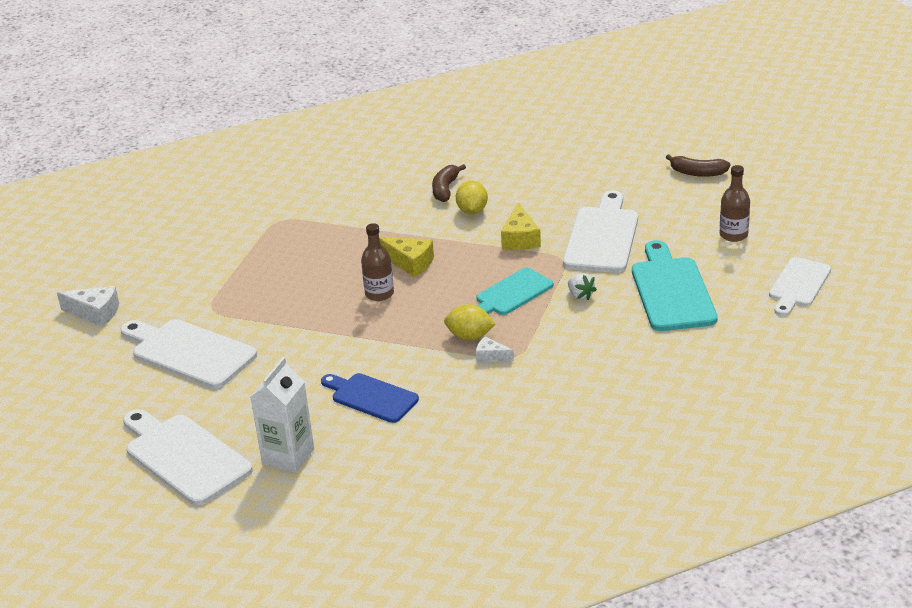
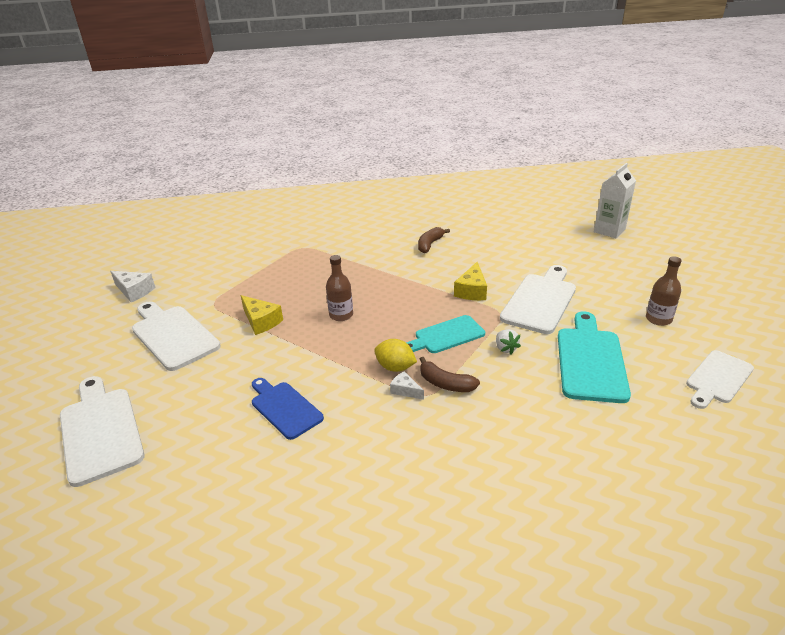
camera: 15 degrees right, 0 degrees up
white carton [251,357,314,473] -> white carton moved to [594,163,636,238]
yellow cheese [379,237,434,277] -> yellow cheese moved to [241,295,283,335]
yellow lemon [456,180,488,214] -> none
brown banana [666,154,730,177] -> brown banana moved to [420,357,480,392]

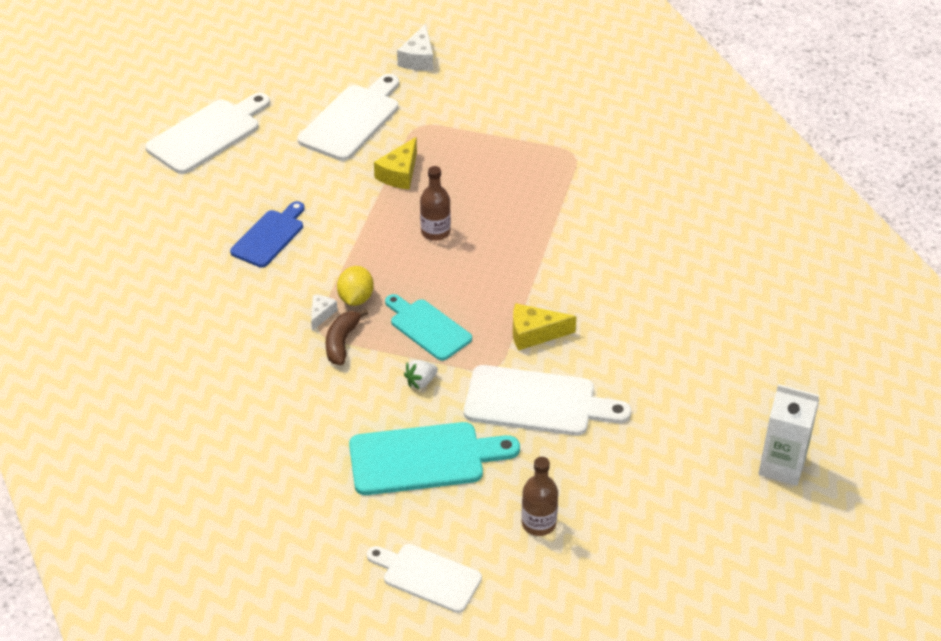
camera: 70 degrees right, 10 degrees up
brown banana [418,227,450,253] -> none

